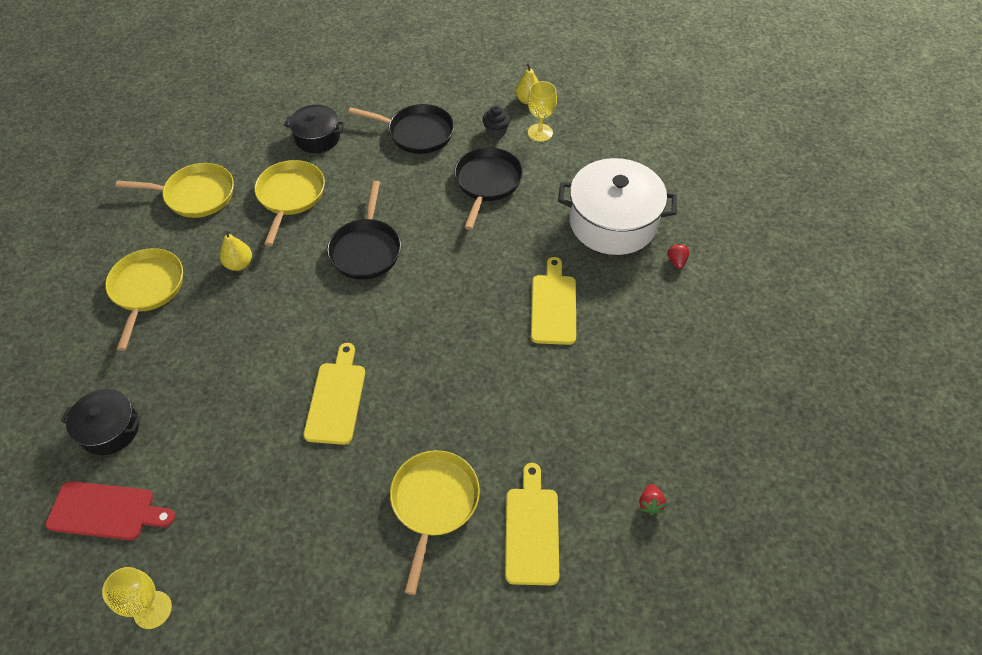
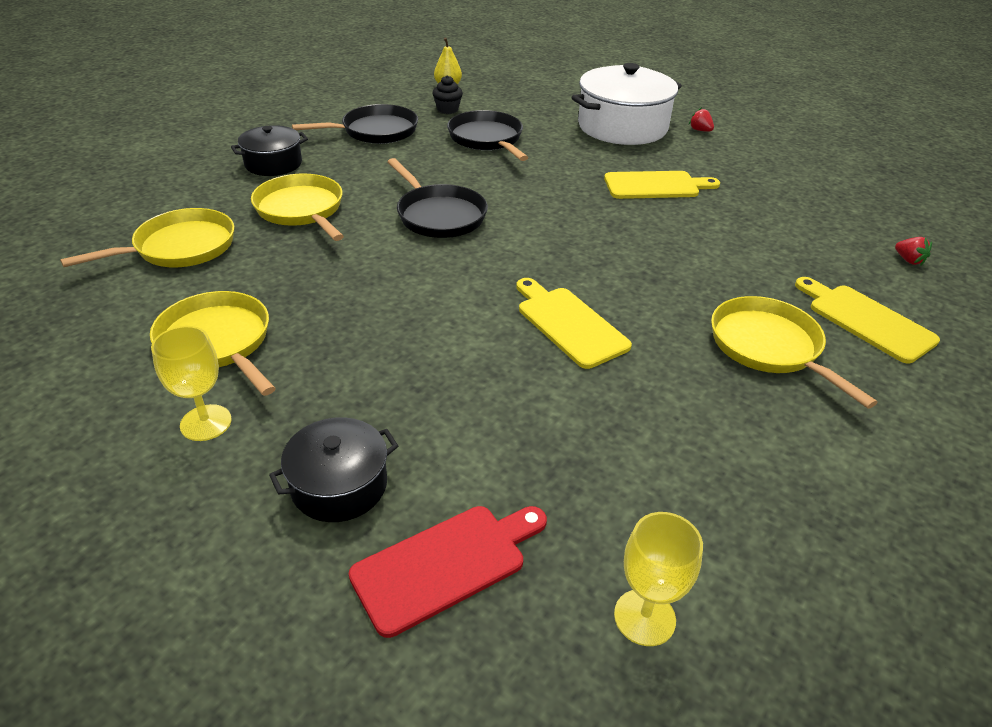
camera: 40 degrees left, 15 degrees down
yellow pear [220,229,252,271] -> none
yellow goblet [528,81,557,142] -> yellow goblet moved to [151,326,232,441]
yellow cutting board [531,257,576,345] -> yellow cutting board turned 120 degrees clockwise [604,171,720,199]

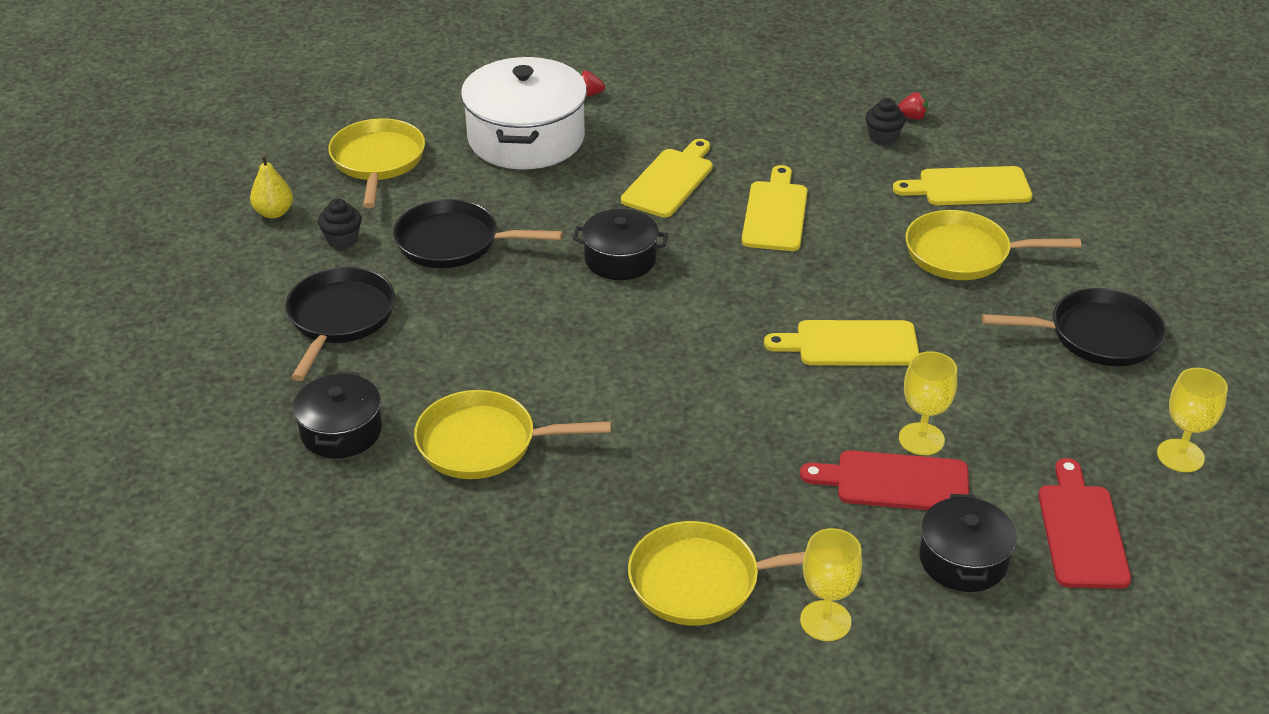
camera: 55 degrees left, 0 degrees up
yellow pan [60,208,235,267] -> yellow pan moved to [328,118,425,208]
black pan [387,158,488,238] -> black pan moved to [982,288,1166,366]
none -> black pot [573,209,668,280]
none -> yellow cutting board [742,165,808,251]
none -> red cutting board [800,450,969,510]
none -> black cupcake [865,98,906,145]
none -> yellow goblet [899,351,957,455]

